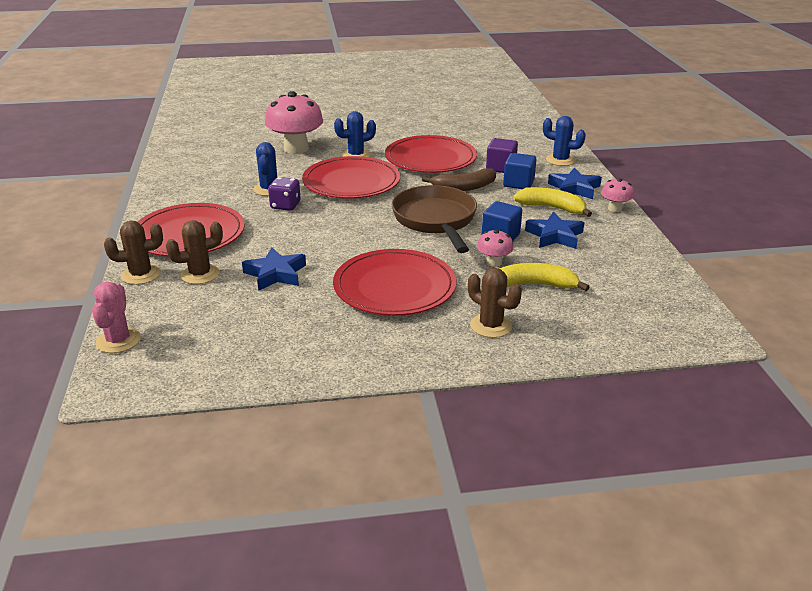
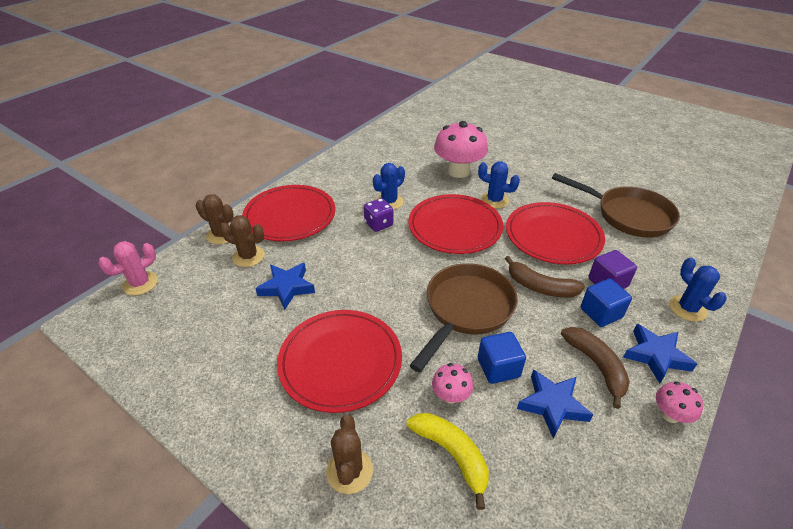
camera: 45 degrees right, 10 degrees up
yellow banana [513,187,592,217] -> brown banana [561,327,630,409]
none -> brown pan [552,173,680,238]

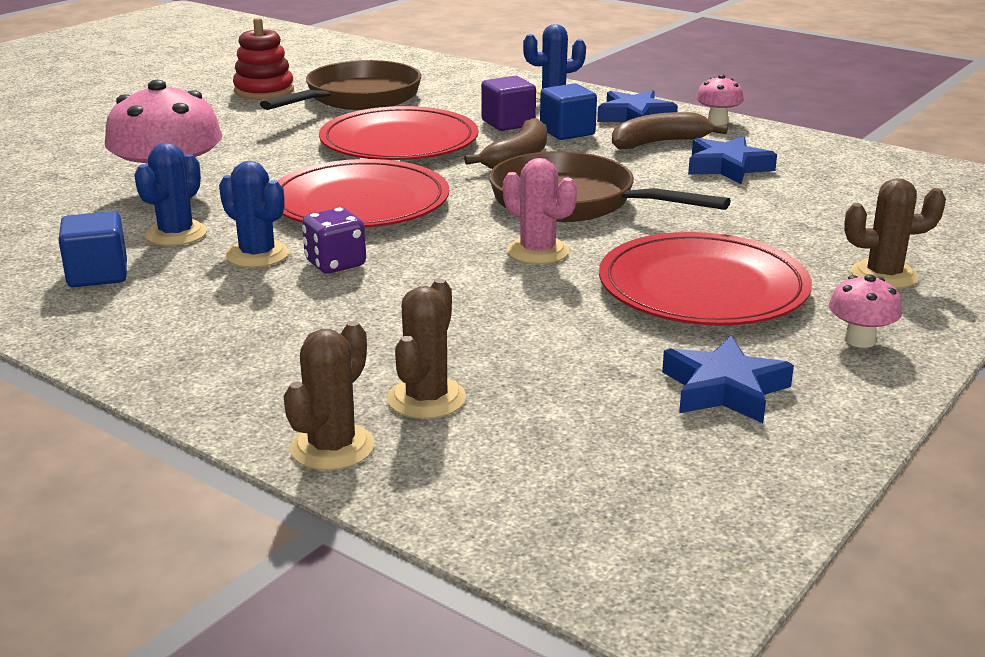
camera: 90 degrees left, 15 degrees down
pink cactus [98,241,158,295] -> pink cactus moved to [503,158,577,264]
red plate [242,185,335,241] -> none
blue star [255,263,315,309] -> blue star moved to [662,336,794,423]
yellow banana [407,413,489,510] -> none
pink mushroom [432,363,473,404] -> pink mushroom moved to [829,274,902,348]
blue cactus [478,161,520,208] -> blue cactus moved to [134,143,207,246]
blue cube [478,332,526,384] -> blue cube moved to [58,211,127,287]
none -> red stacking toy [233,18,294,100]

